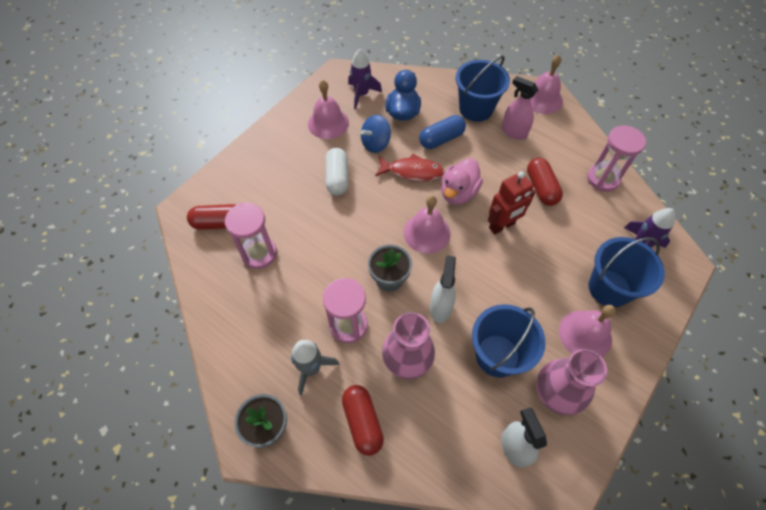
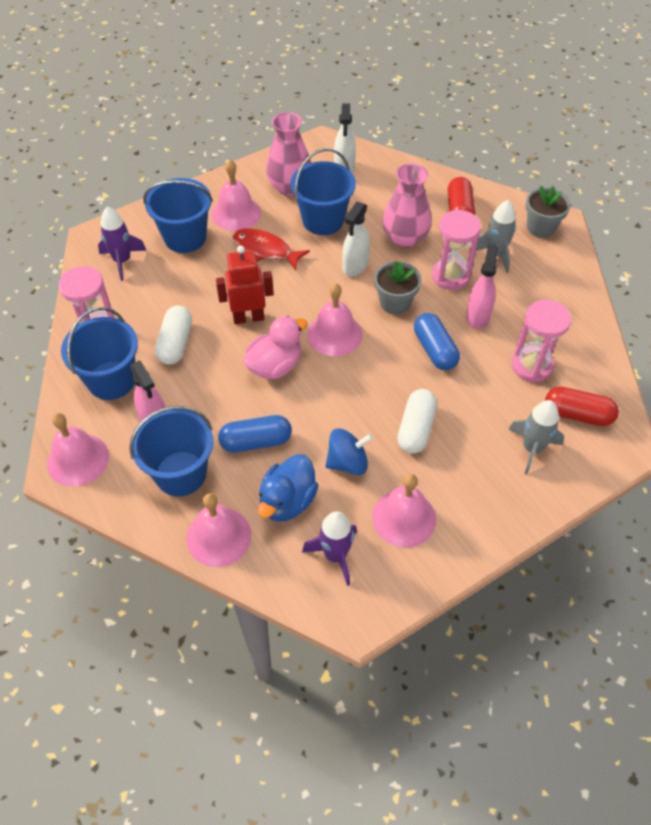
camera: 160 degrees left, 5 degrees down
red fish [375,154,445,182] -> red fish moved to [232,228,310,270]
red capsule [527,158,563,206] -> white capsule [155,306,192,365]
none -> blue bucket [61,307,138,400]
none -> pink bell [186,493,251,567]
none -> blue capsule [414,313,460,370]
none -> pink spray bottle [466,244,498,329]
none -> grey rocket [508,400,564,475]

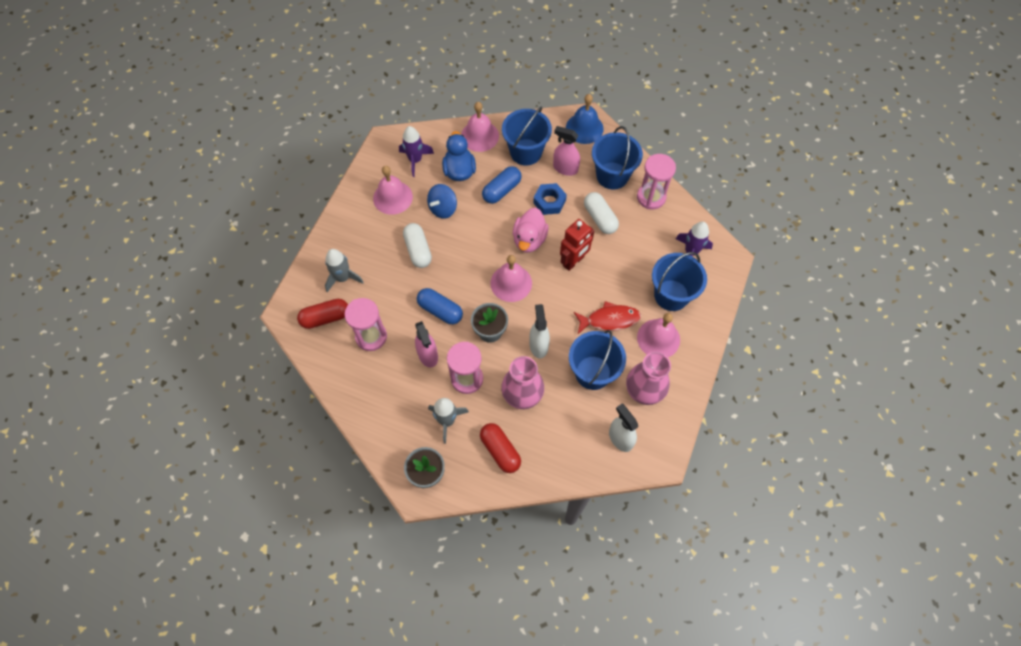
camera: 145 degrees right, 10 degrees up
pink bell [47,413,109,487] -> blue bell [566,94,604,144]
none -> blue nut [533,183,567,215]

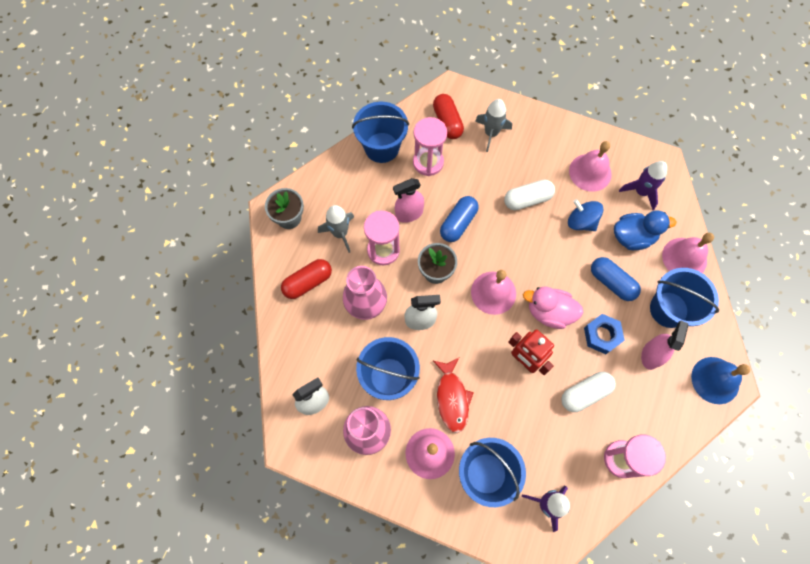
camera: 90 degrees right, 5 degrees up
blue bucket [592,126,643,190] -> blue bucket moved to [352,102,409,163]

